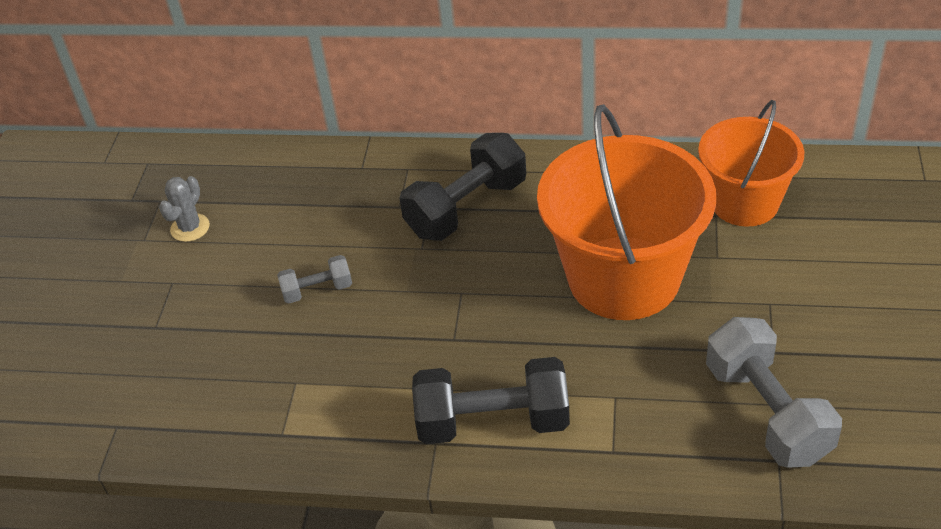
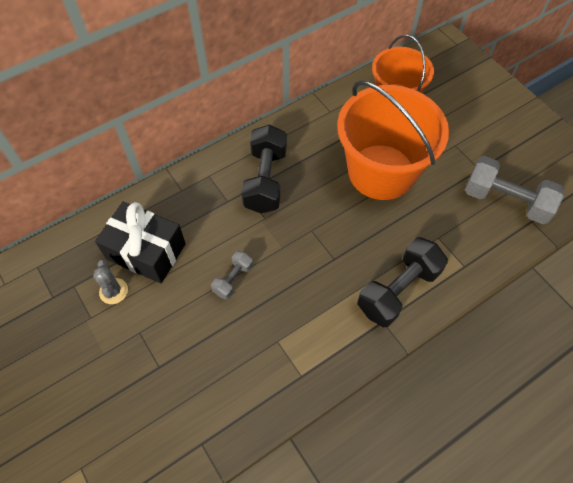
camera: 45 degrees left, 15 degrees up
none -> black gift [95,202,186,283]

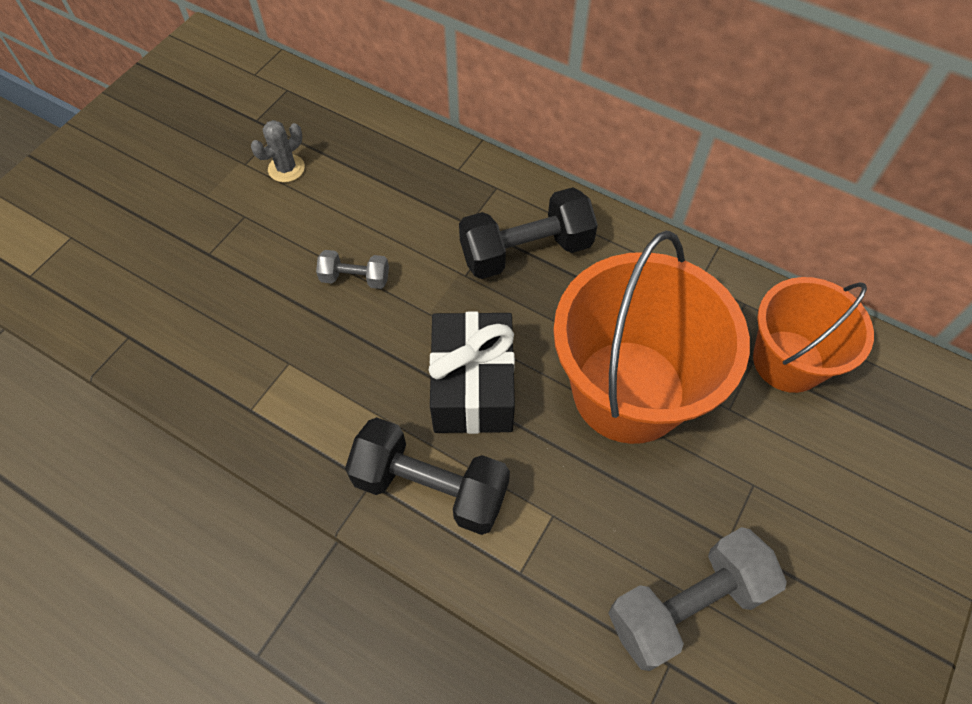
camera: 65 degrees right, 0 degrees up
black gift [95,202,186,283] -> black gift moved to [429,311,515,434]
grey dumbbell [465,156,564,224] -> grey dumbbell turned 60 degrees clockwise [608,527,787,671]

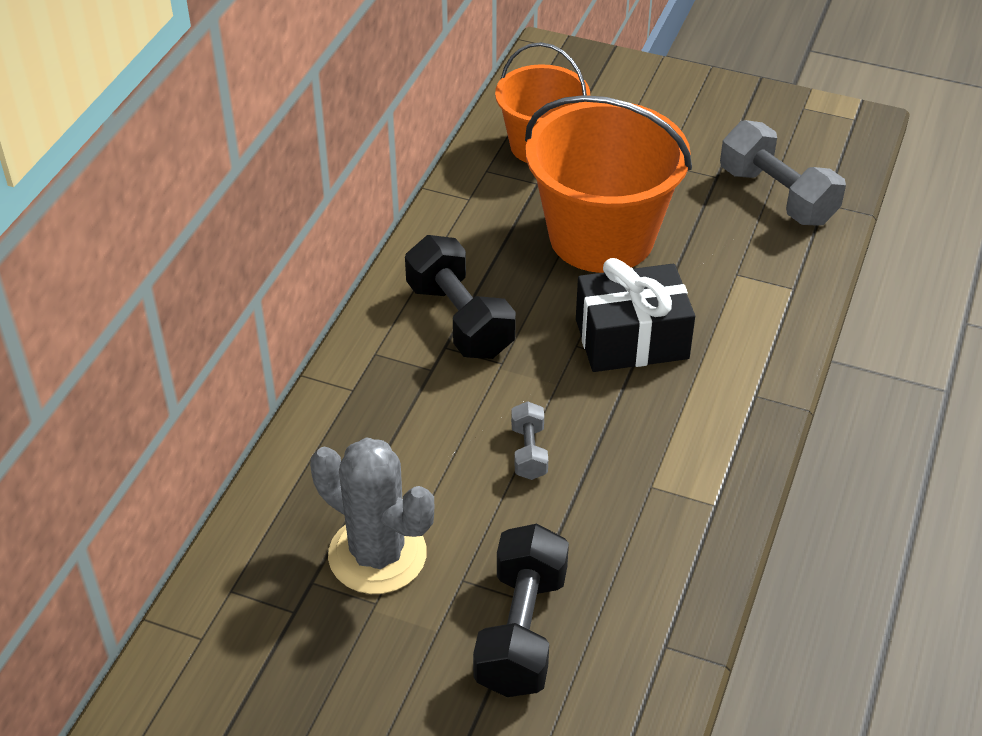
camera: 100 degrees left, 15 degrees down
grey cactus [251,120,305,182] -> grey cactus [310,437,434,594], size x2.02
black dumbbell [345,417,510,535] -> black dumbbell moved to [473,524,569,697]

